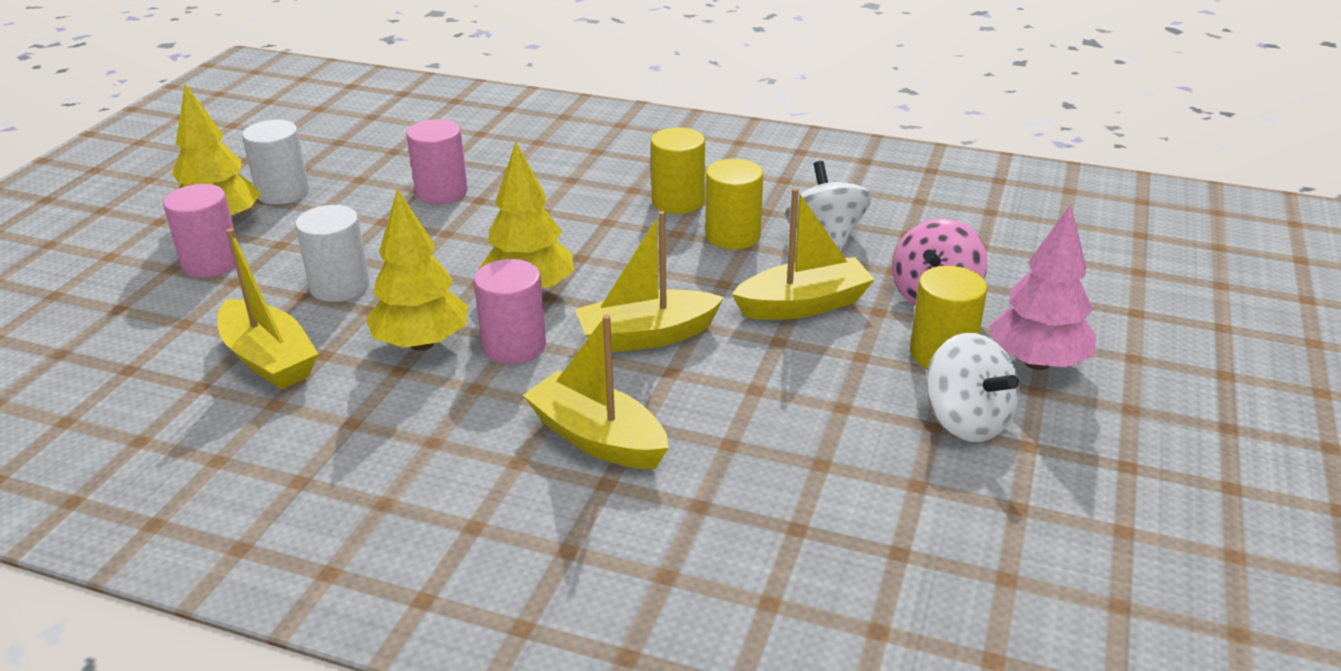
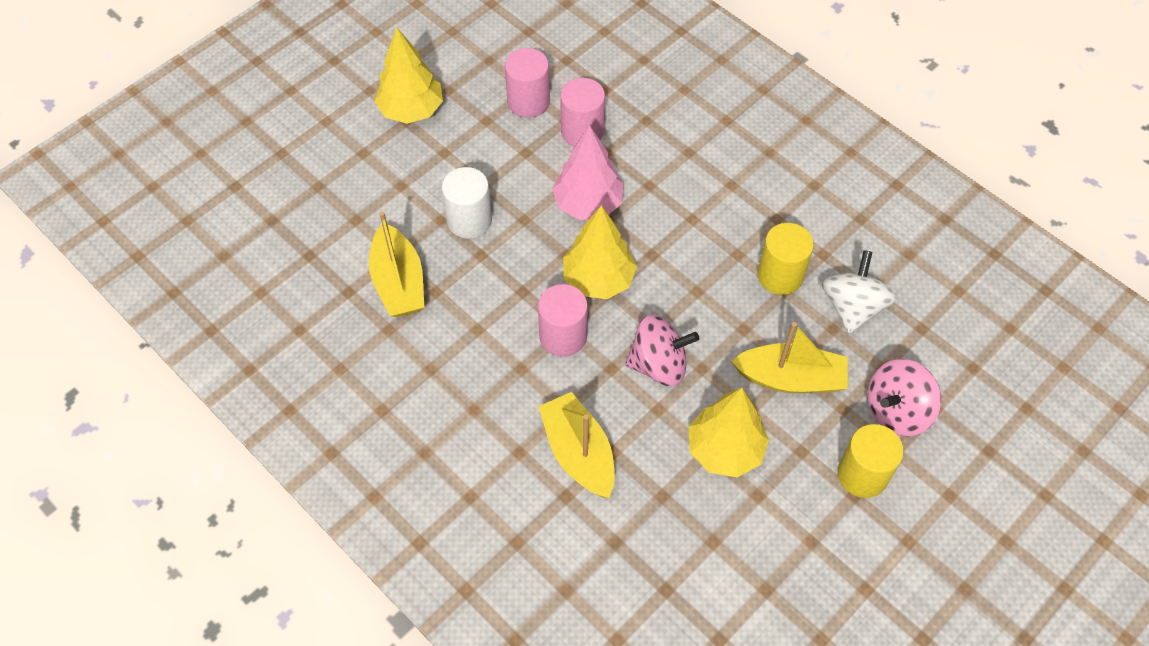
camera: 25 degrees right, 25 degrees up
pink cylinder [163,184,237,278] -> pink cylinder moved to [505,48,550,118]
white cylinder [242,120,309,205] -> none
yellow tree [366,188,468,351] -> yellow tree moved to [689,388,769,478]
yellow boat [575,211,724,352] -> pink spinning top [625,315,699,386]
yellow cylinder [651,127,705,214] -> none
white spinning top [926,333,1019,442] -> none
pink tree [989,204,1096,370] -> pink tree moved to [552,125,624,220]

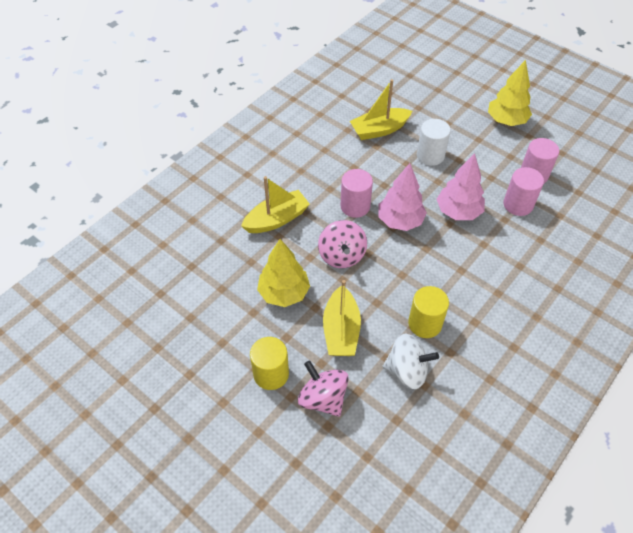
camera: 85 degrees right, 5 degrees down
yellow tree [563,205,637,299] -> pink tree [378,163,427,231]

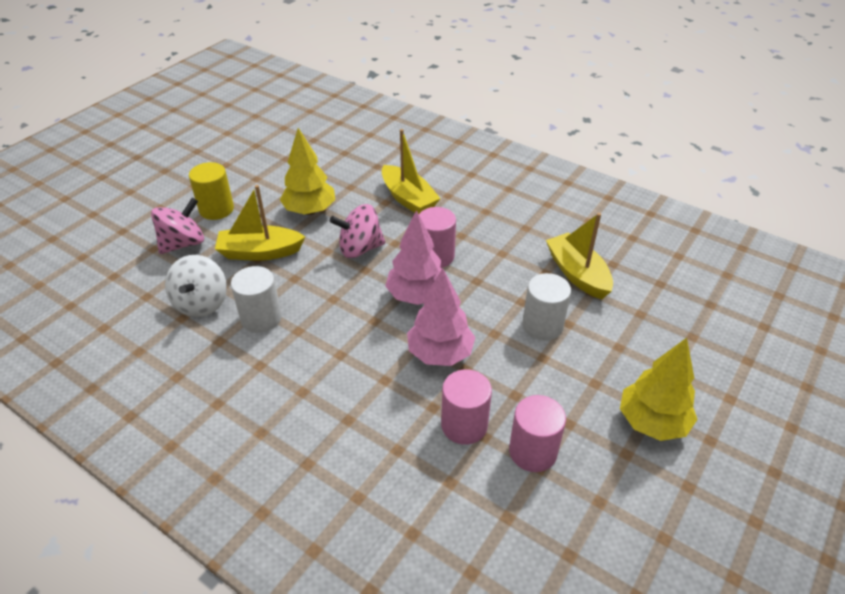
camera: 85 degrees right, 10 degrees down
yellow cylinder [408,286,449,338] -> white cylinder [231,266,282,333]

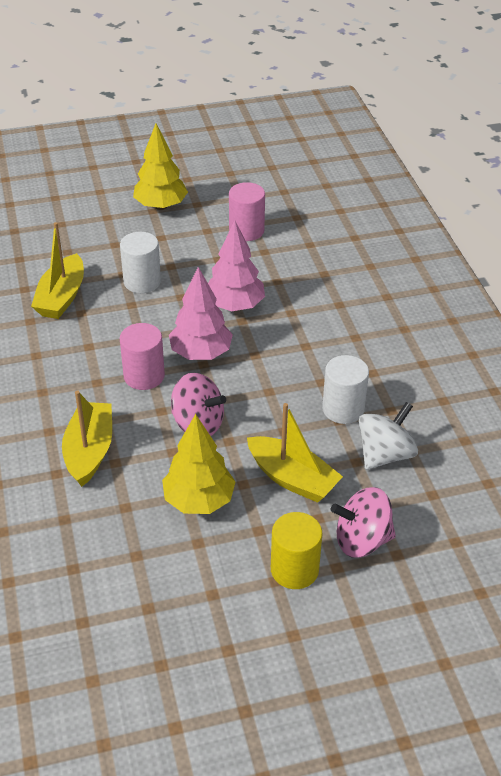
camera: 140 degrees left, 0 degrees up
pink cylinder [441,370,492,445] -> none

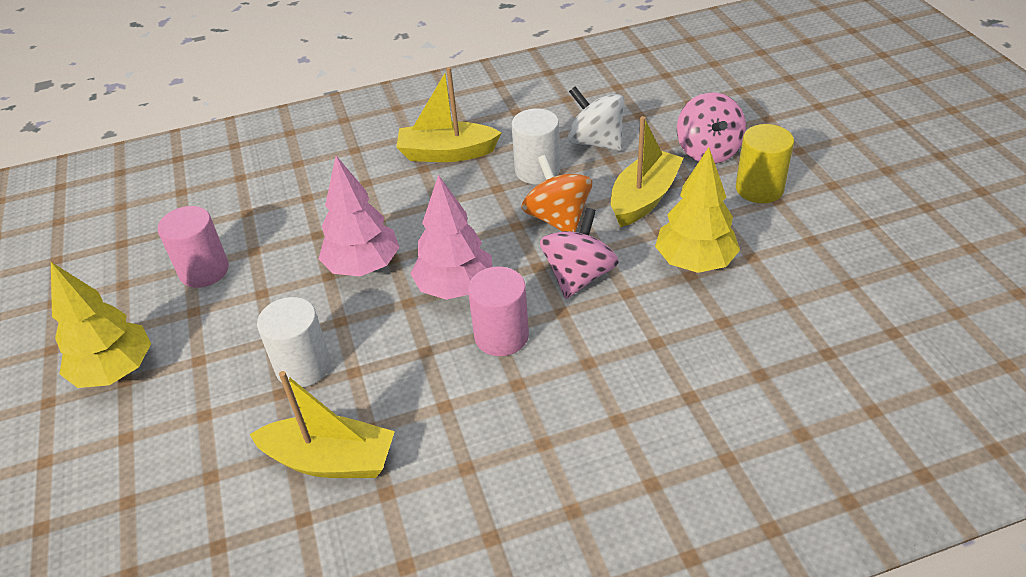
camera: 90 degrees left, 0 degrees up
yellow boat [62,390,112,487] -> yellow boat moved to [396,67,501,162]
none -> orange spinning top [521,155,592,232]

